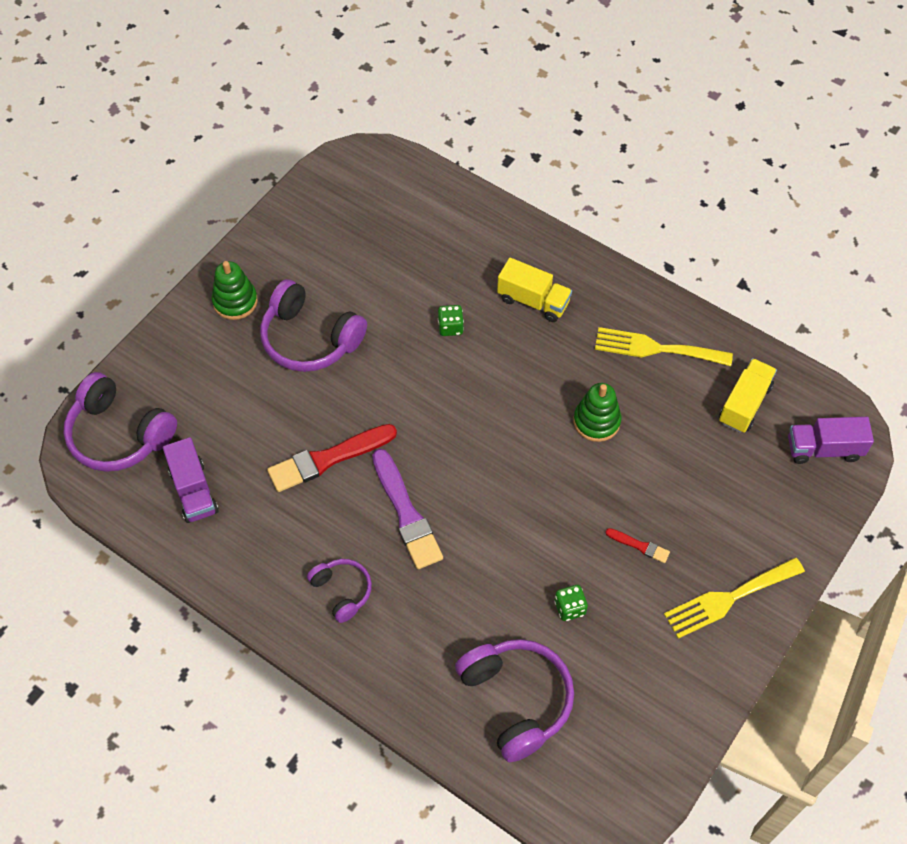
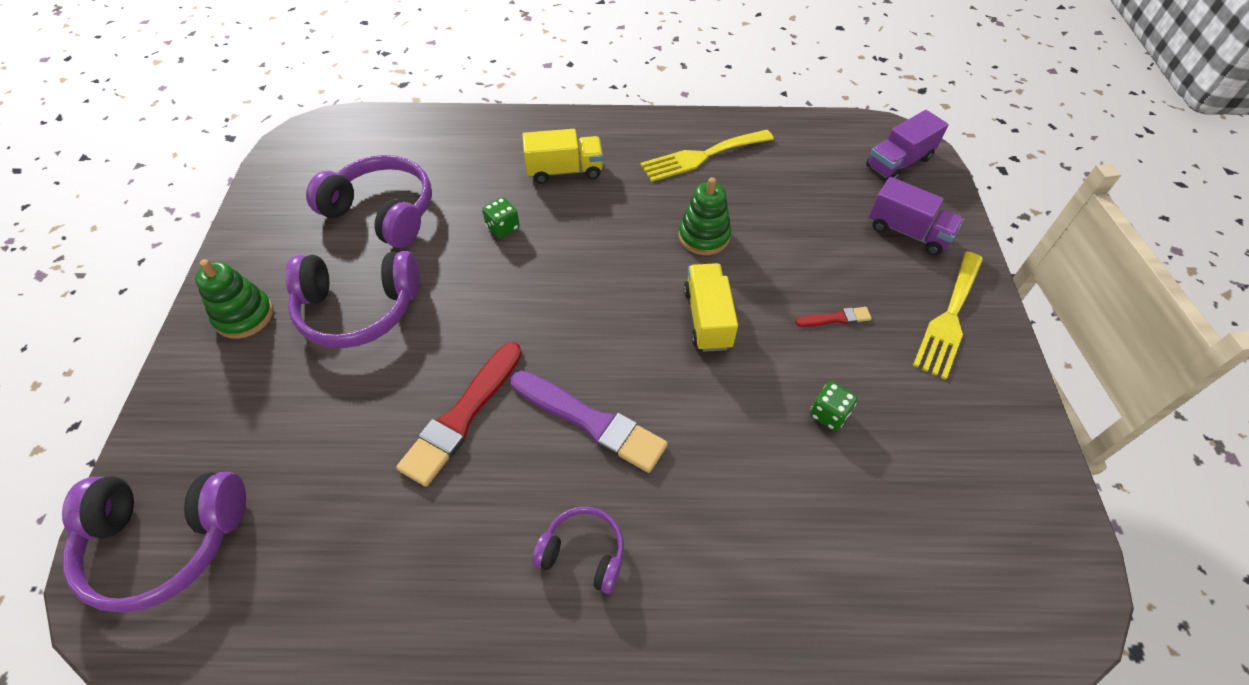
camera: 35 degrees left, 5 degrees down
purple truck [163,437,219,523] -> purple truck moved to [869,177,964,256]
purple headphones [455,639,574,762] -> purple headphones moved to [306,155,432,248]
yellow truck [719,358,777,433] -> yellow truck moved to [684,263,738,352]

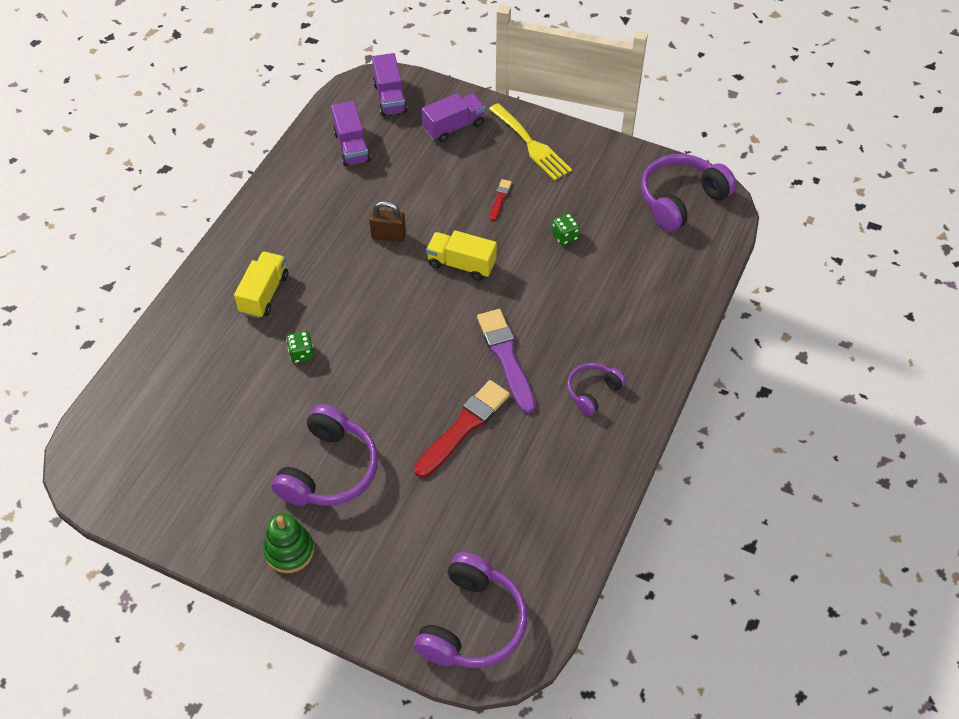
camera: 65 degrees left, 0 degrees up
purple headphones [306,155,432,248] -> purple headphones moved to [641,154,736,232]
red brush [396,342,522,487] -> red brush turned 105 degrees counterclockwise [414,380,510,478]
purple brush [511,370,668,473] -> purple brush turned 75 degrees counterclockwise [477,309,535,414]
yellow fork [640,130,774,182] -> none
green stacking toy [678,177,731,255] -> brown padlock [369,201,406,242]
none -> purple truck [331,101,371,166]

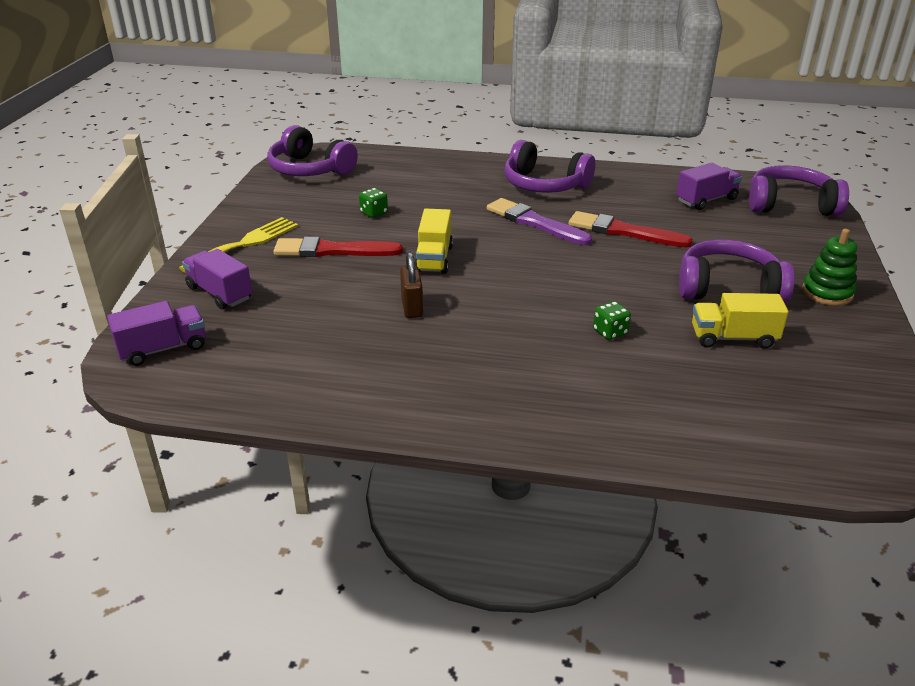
camera: 105 degrees left, 20 degrees down
yellow truck [234,252,288,318] -> yellow truck moved to [692,293,789,349]
purple truck [331,101,371,166] -> purple truck moved to [676,163,742,210]
purple brush [477,309,535,414] -> purple brush turned 75 degrees clockwise [487,198,592,245]
red brush [490,179,512,221] -> red brush [274,237,403,257], size x2.10
purple headphones [567,363,626,416] -> purple headphones [504,140,595,193], size x1.78

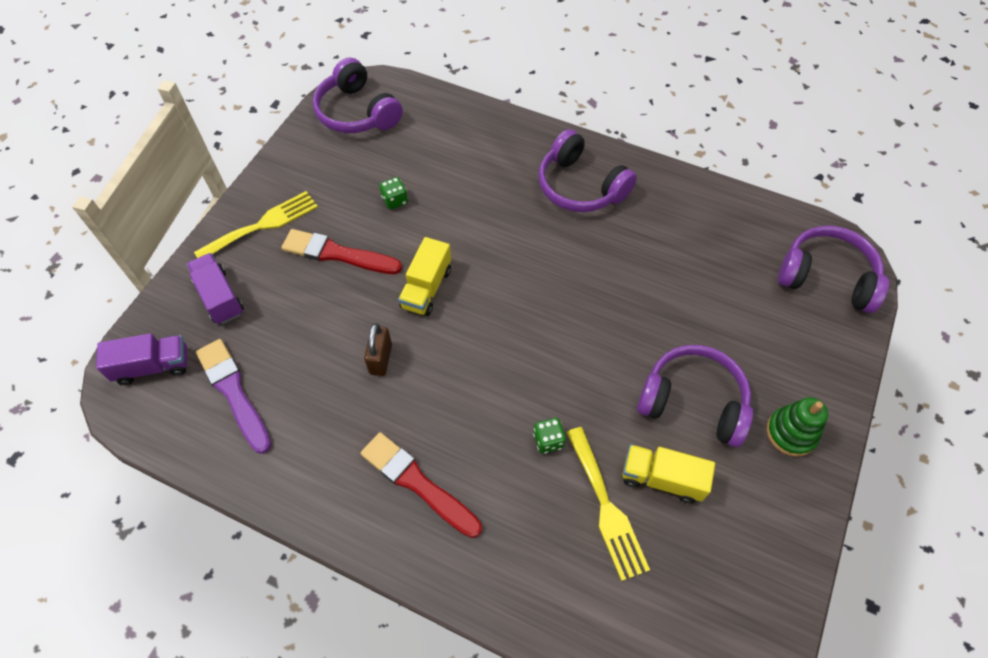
camera: 15 degrees right, 25 degrees up
purple brush [487,198,592,245] -> purple brush moved to [196,339,271,454]
red brush [569,211,693,247] -> red brush moved to [360,432,482,538]
purple truck [676,163,742,210] -> none
none -> yellow fork [566,427,650,581]

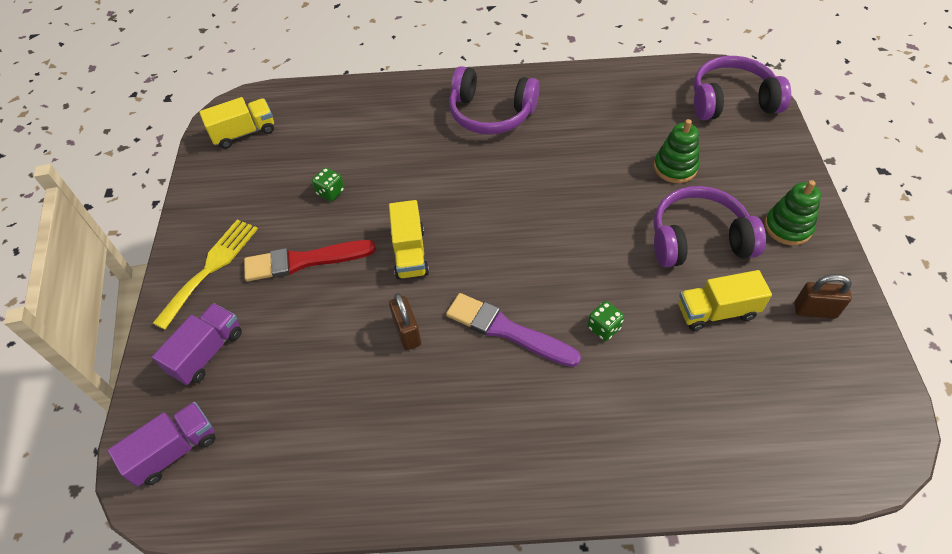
camera: 25 degrees left, 5 degrees down
purple truck [186,253,244,324] -> purple truck turned 90 degrees clockwise [152,303,242,385]
purple brush [196,339,271,454] -> purple brush moved to [446,293,581,367]
purple headphones [313,58,403,133] -> yellow truck [199,97,274,149]
red brush [360,432,482,538] -> none
yellow fork [566,427,650,581] -> none
none -> green stacking toy [654,119,699,183]
none -> brown padlock [794,274,852,319]

